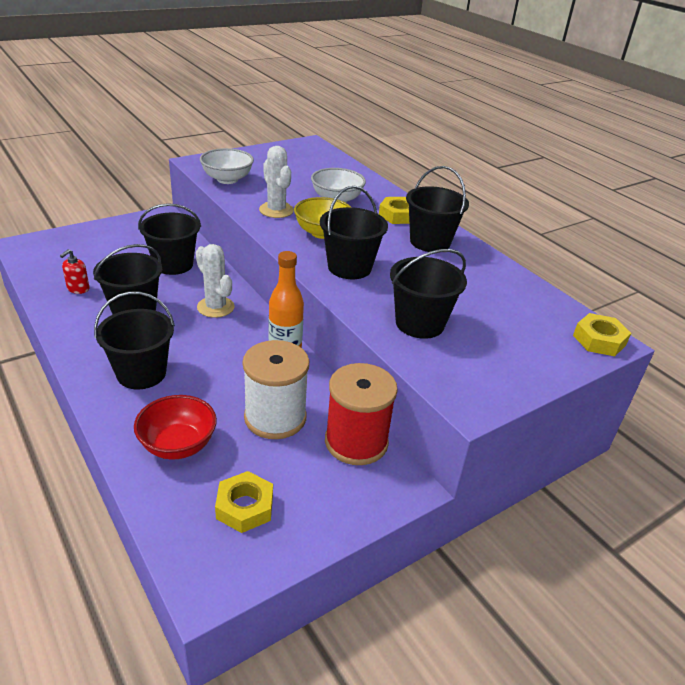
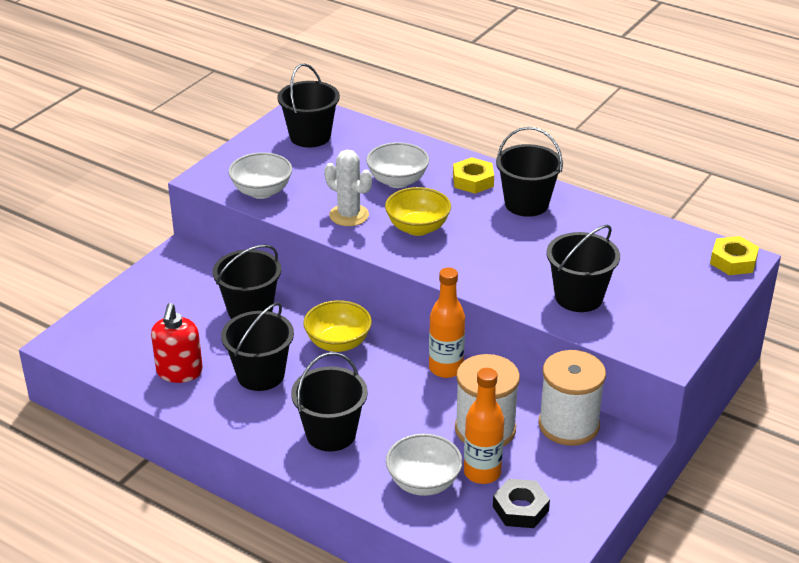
camera: 20 degrees left, 0 degrees up
red soap dispenser [60,249,90,294] -> red soap dispenser [151,303,203,383], size x1.69
red bowl [134,395,217,459] -> white bowl [386,434,463,496]
white cactus [196,244,235,318] -> yellow bowl [303,300,372,352]
yellow nut [215,471,273,533] -> black nut [493,479,550,528]
black bucket [320,186,388,279] -> black bucket moved to [277,63,340,148]
red spool [325,363,398,465] -> white spool [539,350,606,446]
none -> orange bottle [464,368,504,484]

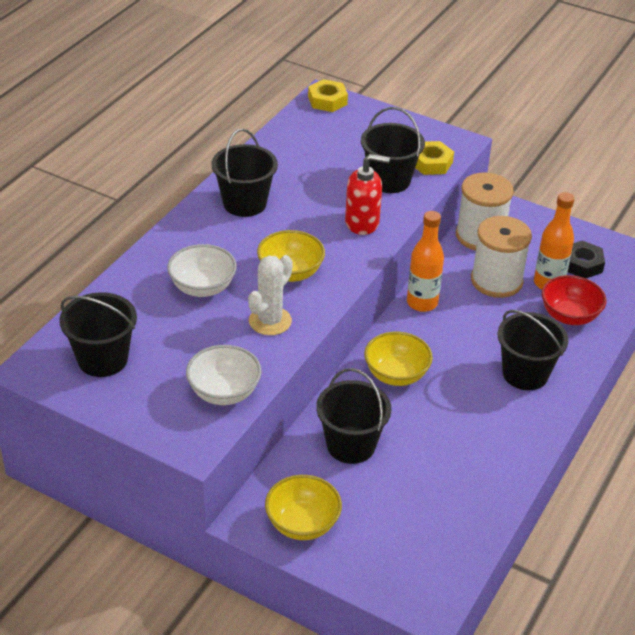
camera: 95 degrees left, 5 degrees up
red soap dispenser [151,303,203,383] -> red soap dispenser moved to [345,154,390,235]
black bucket [221,303,294,391] -> none
white bowl [386,434,463,496] -> red bowl [541,275,607,325]
yellow nut [453,157,494,194] -> yellow nut moved to [415,141,454,175]
none -> yellow bowl [265,475,342,540]

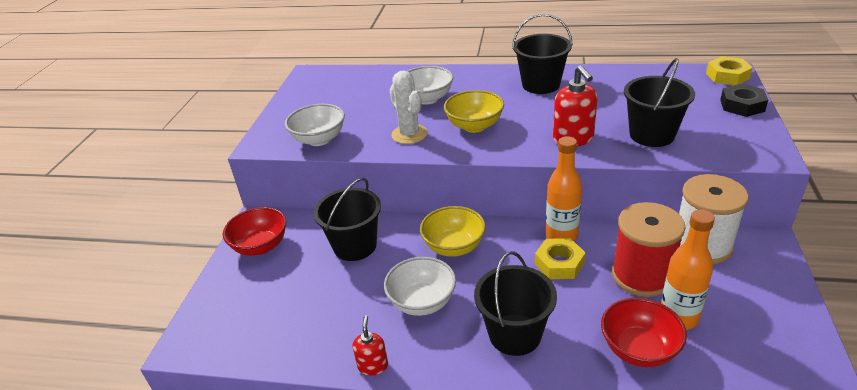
camera: 75 degrees right, 5 degrees down
black bucket [59,292,137,377] -> none
white cactus [248,255,293,335] -> white cactus turned 45 degrees clockwise [389,70,428,144]
yellow bowl [265,475,342,540] -> red bowl [223,207,286,256]
yellow nut [415,141,454,175] -> yellow nut moved to [535,238,586,279]
white spool [471,216,532,298] -> red spool [612,202,685,297]
black nut [568,240,605,278] -> black nut moved to [720,84,768,117]
none -> red soap dispenser [353,315,388,376]
none -> white bowl [384,257,456,316]

